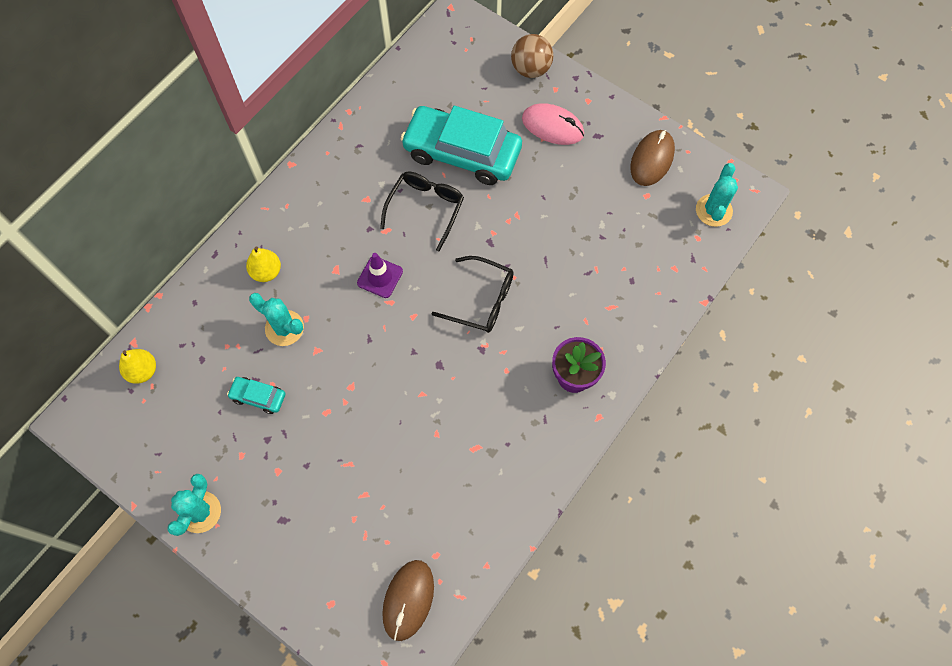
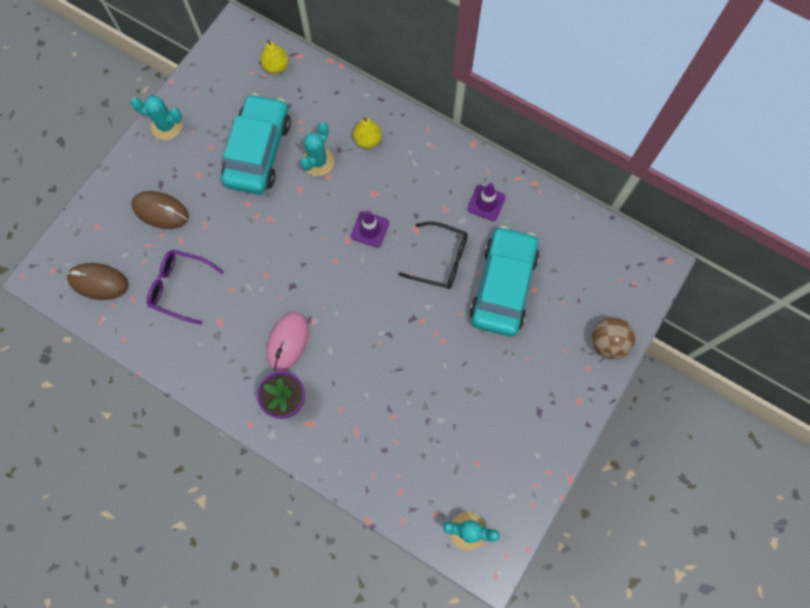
camera: 85 degrees right, 5 degrees up
turquoise car [227,377,285,414] -> turquoise car [222,93,291,195], size x2.32
black glasses [431,256,514,333] -> none
pink mouse [522,103,584,145] -> pink mouse moved to [266,312,309,372]
brown mouse [630,130,675,186] -> brown mouse moved to [131,191,189,229]
none -> purple glasses [147,250,224,325]
none -> purple traffic cone [467,183,506,221]

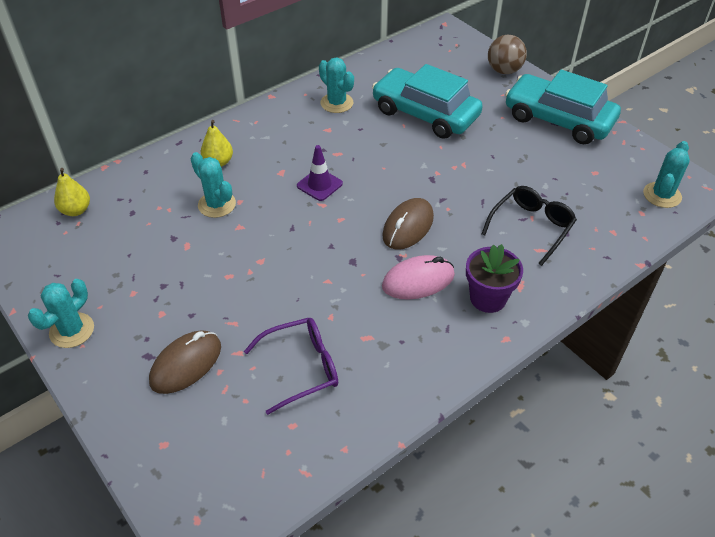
camera: 70 degrees left, 25 degrees down
brown mouse [67,263,129,300] -> brown mouse moved to [382,198,434,250]
purple glasses [147,250,224,325] -> purple glasses turned 150 degrees counterclockwise [244,318,338,415]
turquoise car [222,93,291,195] -> turquoise car moved to [505,70,621,144]
pink mouse [266,312,309,372] -> pink mouse turned 60 degrees counterclockwise [382,255,455,300]
black glasses [398,221,468,289] -> black glasses moved to [482,186,577,266]
purple traffic cone [467,183,506,221] -> turquoise cactus [319,57,354,113]

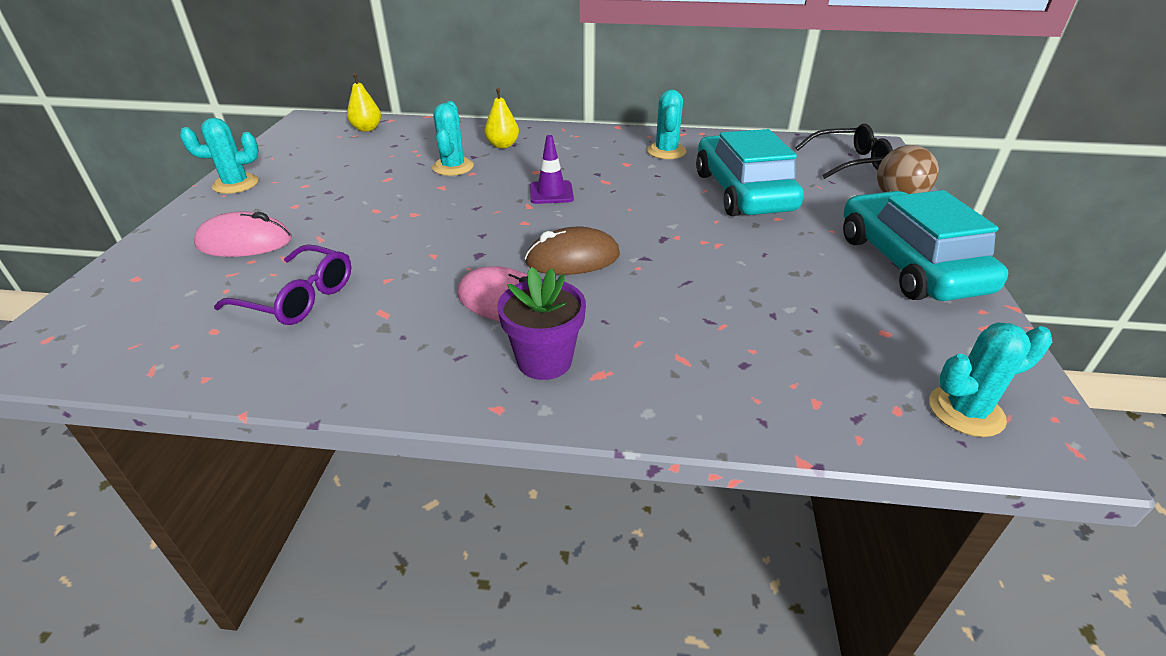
camera: 45 degrees right, 10 degrees down
brown mouse [149,330,221,394] -> pink mouse [194,212,292,257]
black glasses [482,186,577,266] -> black glasses moved to [795,124,893,179]

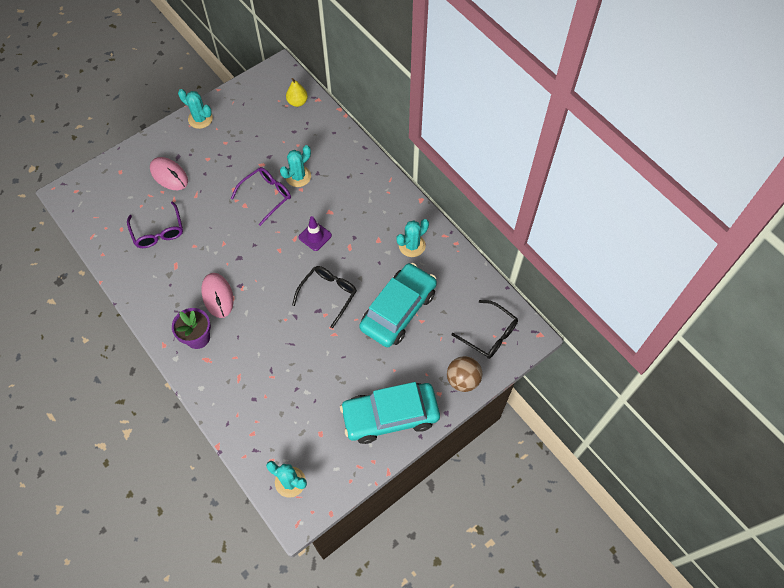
camera: 45 degrees right, 25 degrees up
yellow pear [484,88,519,149] -> none
brown mouse [525,227,620,275] -> none
turquoise car [843,190,1008,301] -> turquoise car turned 135 degrees counterclockwise [340,382,440,444]
none -> purple glasses [231,167,291,226]
none -> black glasses [292,266,357,328]

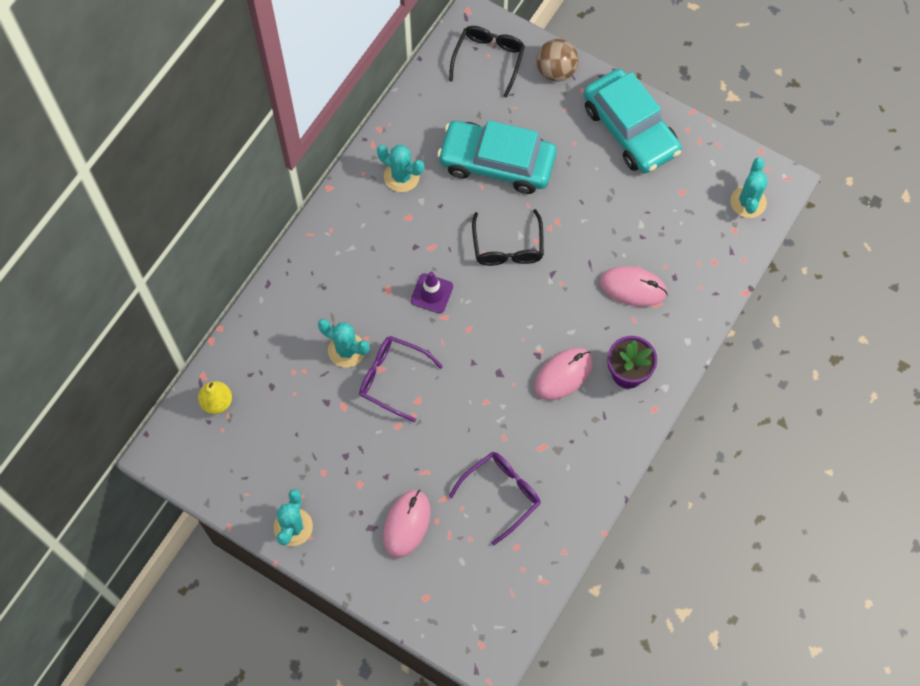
camera: 110 degrees left, 5 degrees up
black glasses [292,266,357,328] -> black glasses turned 105 degrees counterclockwise [472,209,544,266]
none -> pink mouse [600,266,668,307]

